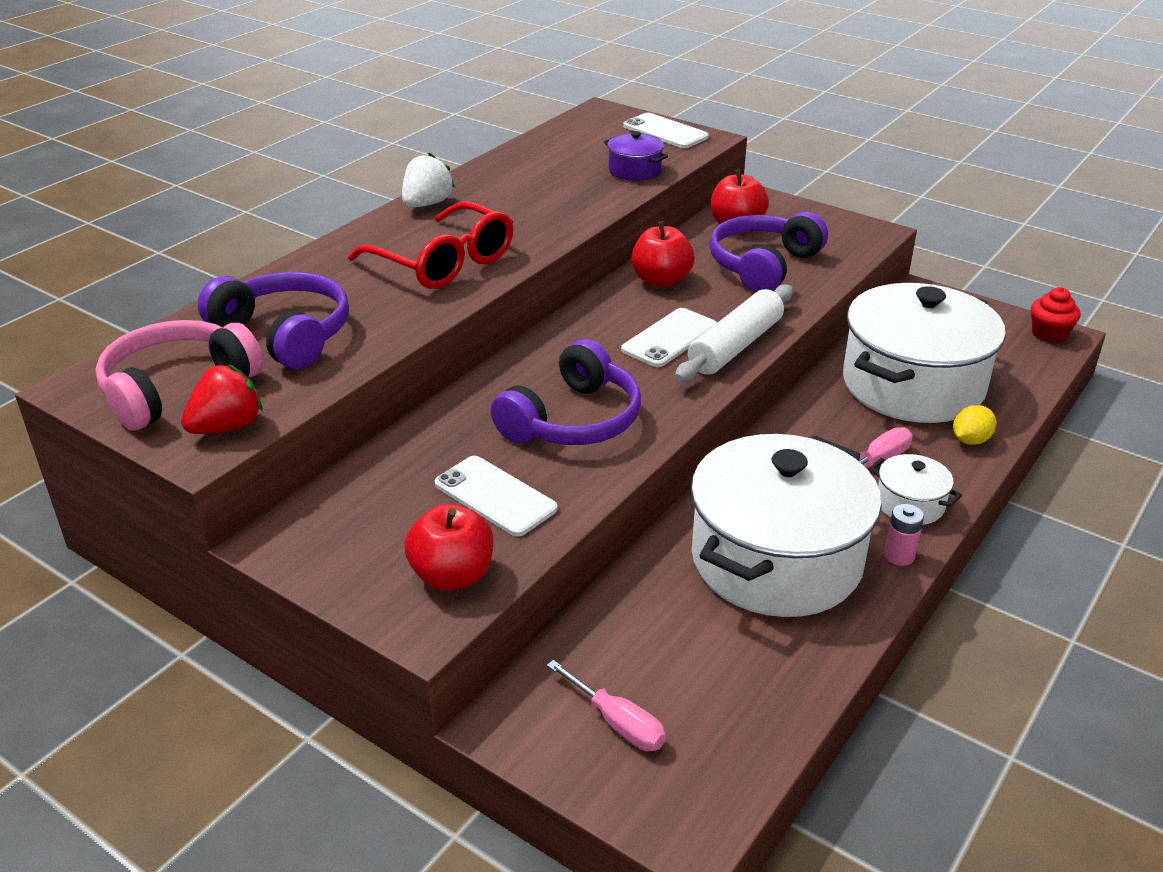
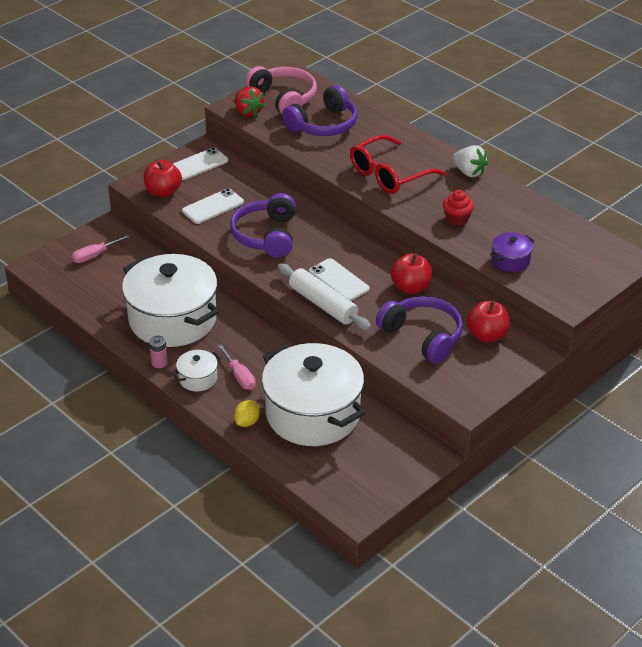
camera: 100 degrees right, 5 degrees up
purple headphones [491,339,641,445] -> purple headphones turned 45 degrees clockwise [230,193,296,258]
white phone [623,113,709,148] -> white phone moved to [173,148,228,180]
yellow lemon [953,405,996,445] -> yellow lemon turned 60 degrees clockwise [234,400,260,427]
red cupcake [1031,287,1081,343] -> red cupcake moved to [443,190,474,226]

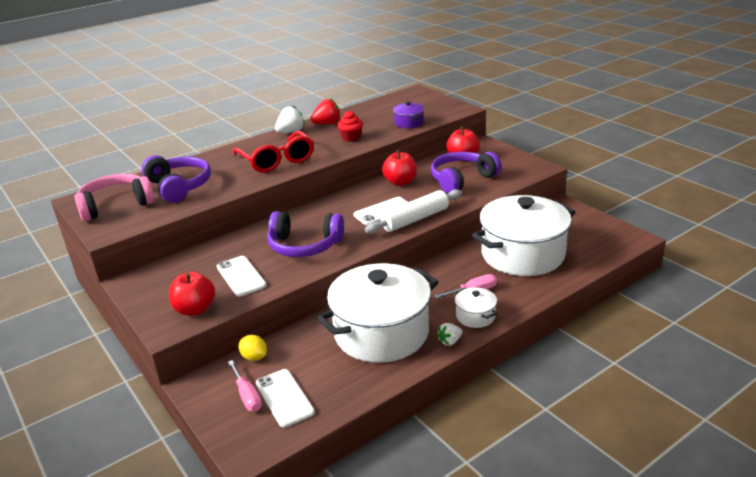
camera: 80 degrees left, 10 degrees down
pink battery [149,336,168,368] -> white strawberry [437,323,462,346]
white phone [173,148,228,180] -> white phone moved to [256,369,315,428]
yellow lemon [234,400,260,427] -> yellow lemon moved to [239,335,267,361]
red strawberry [235,86,265,117] -> red strawberry moved to [310,98,341,124]

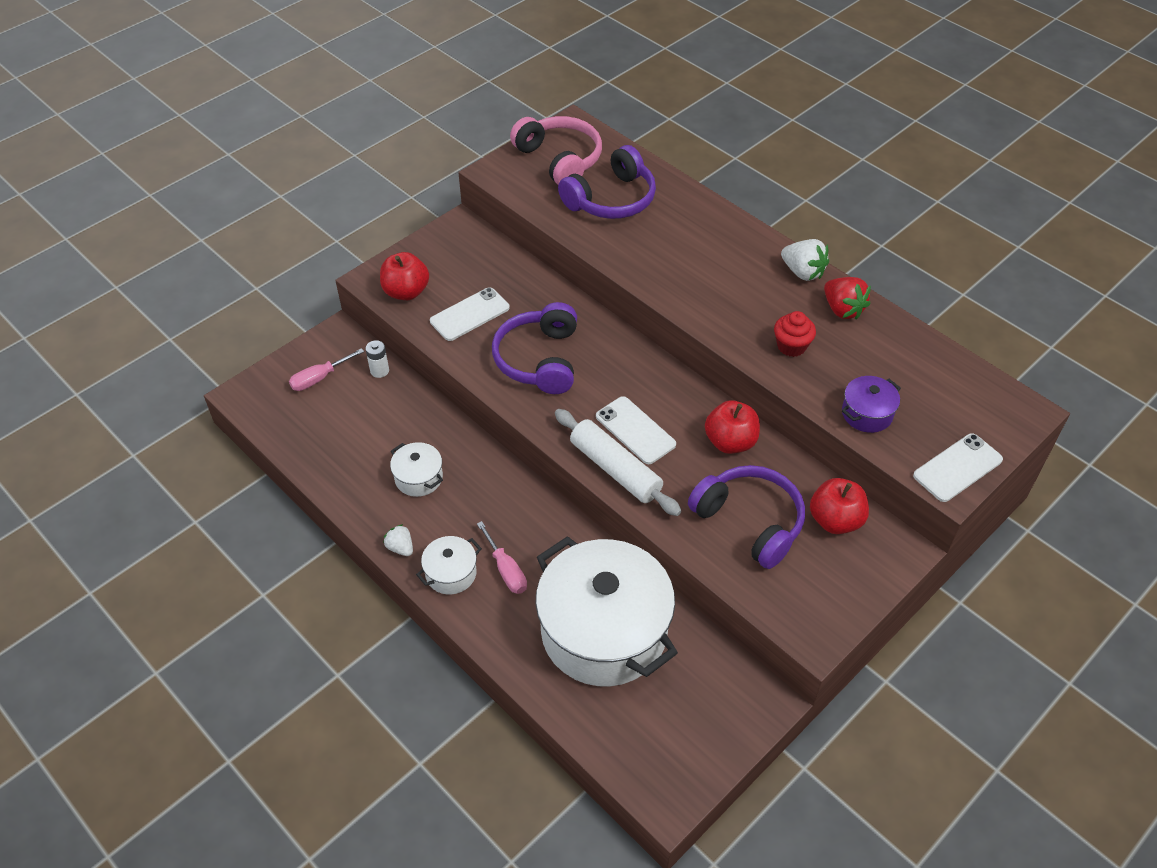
camera: 80 degrees right, 20 degrees up
red glasses [233,131,314,173] -> none
yellow lemon [239,335,267,361] -> white battery [365,340,389,378]
white phone [256,369,315,428] -> white phone moved to [913,433,1003,502]
white pot [317,263,438,363] -> white pot [390,442,443,497], size x0.42

